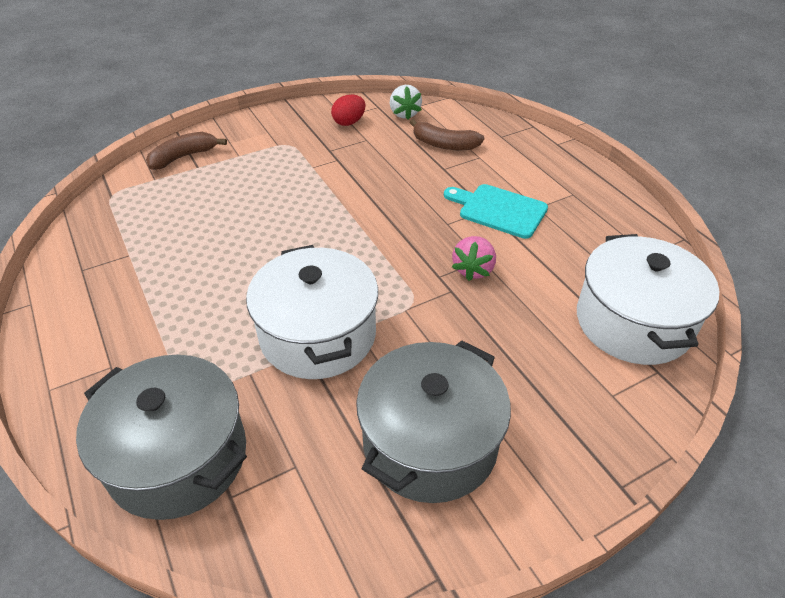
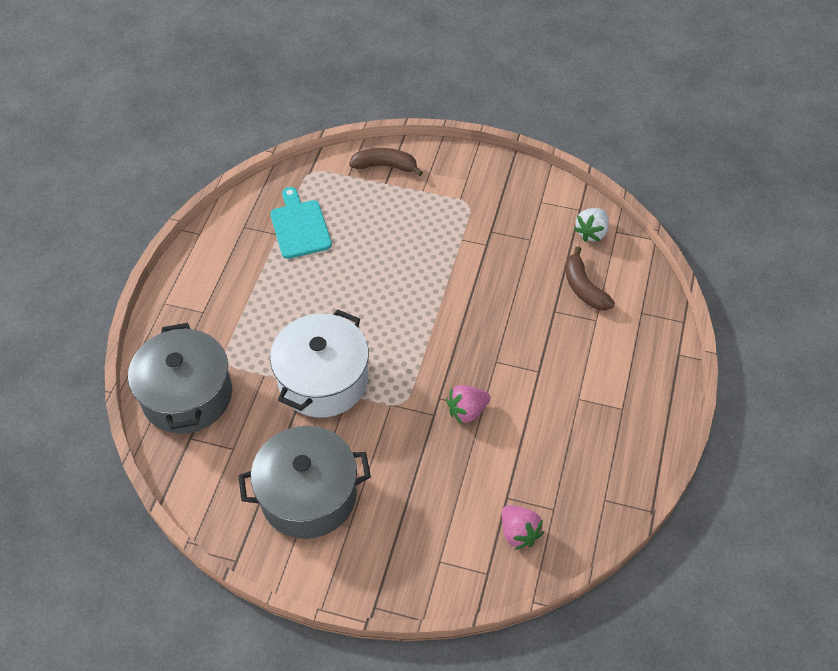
camera: 45 degrees right, 10 degrees up
red egg [331,95,366,126] -> none
turquoise cutting board [444,184,548,239] -> turquoise cutting board moved to [270,187,332,259]
white pot [577,234,719,365] -> pink strawberry [502,505,544,550]

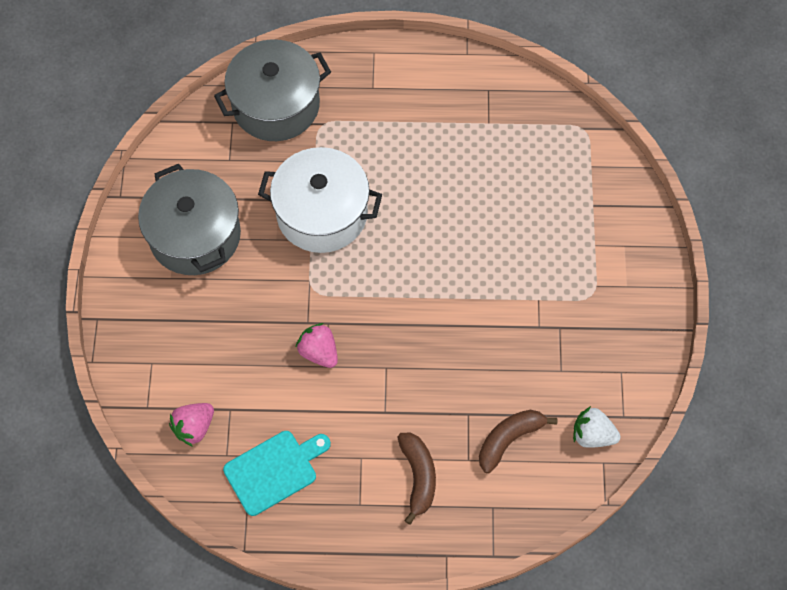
camera: 75 degrees right, 10 degrees up
turquoise cutting board [270,187,332,259] -> turquoise cutting board moved to [223,431,331,516]
brown banana [349,148,423,176] -> brown banana moved to [397,433,436,525]

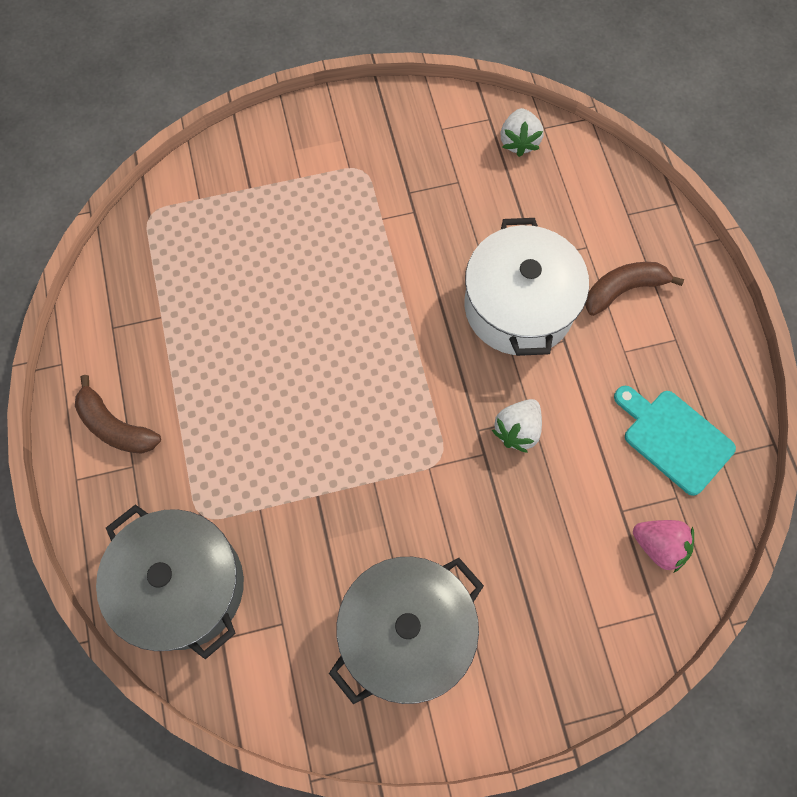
camera: 105 degrees left, 5 degrees up
white pot [258,147,382,253] -> white pot moved to [464,218,589,356]
pink strawberry [295,323,338,368] -> white strawberry [492,399,542,453]
brown banana [479,410,557,473] -> brown banana moved to [75,375,161,454]

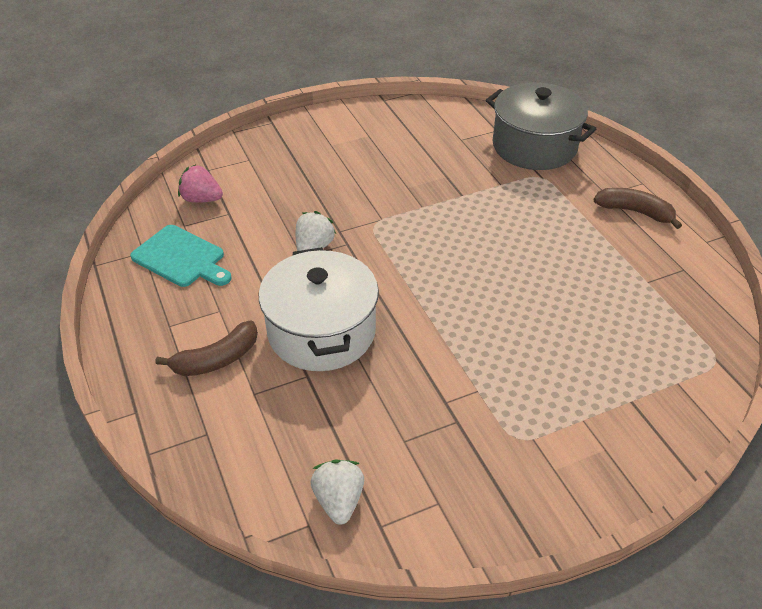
camera: 170 degrees right, 25 degrees down
grey pot [329,557,484,704] -> none

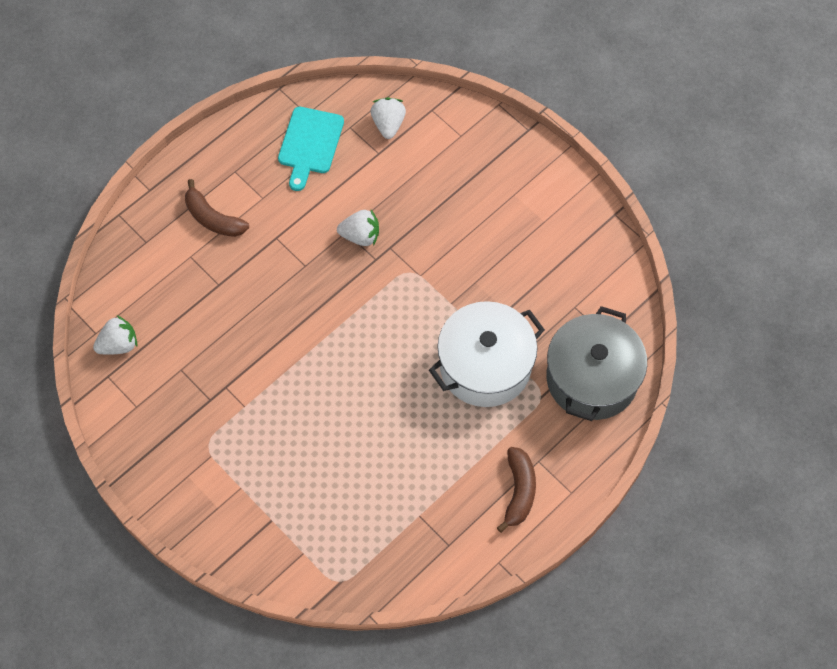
camera: 70 degrees right, 20 degrees up
pink strawberry [178,165,223,203] -> white strawberry [371,97,406,139]
white pot [259,247,379,371] -> white pot moved to [429,301,545,407]

